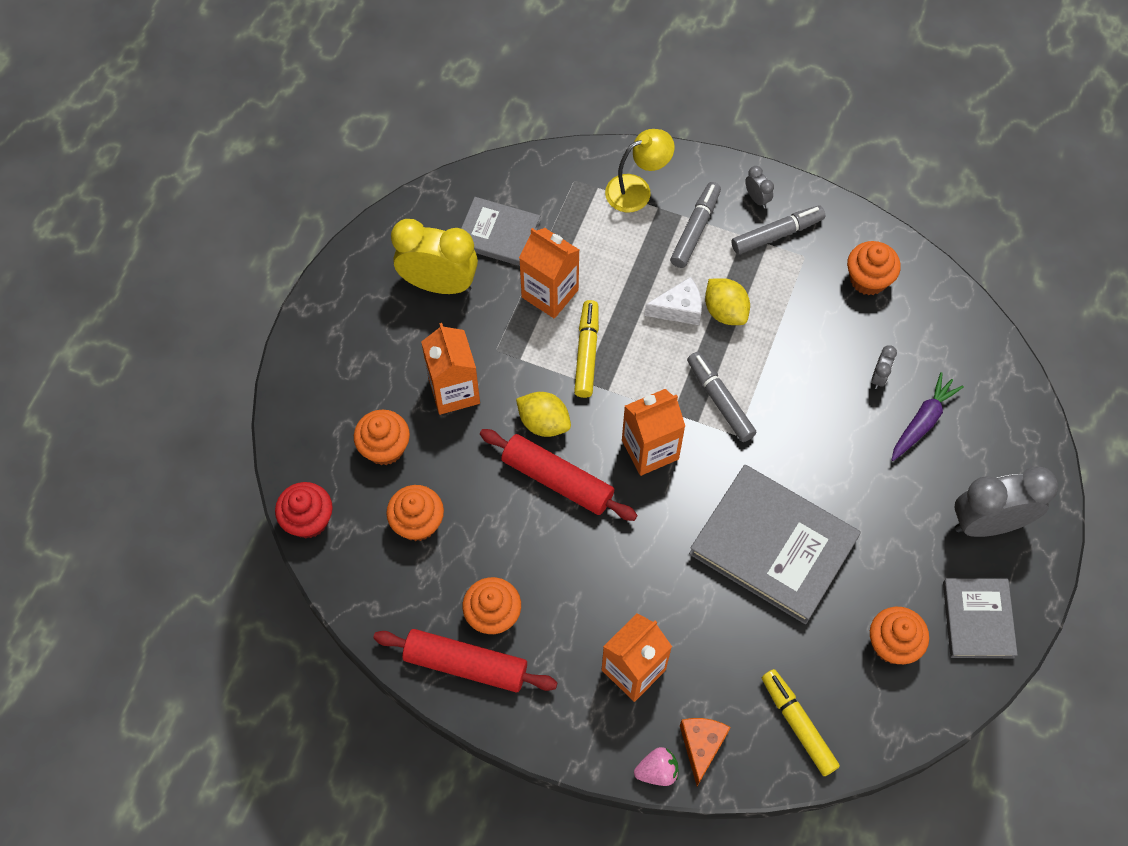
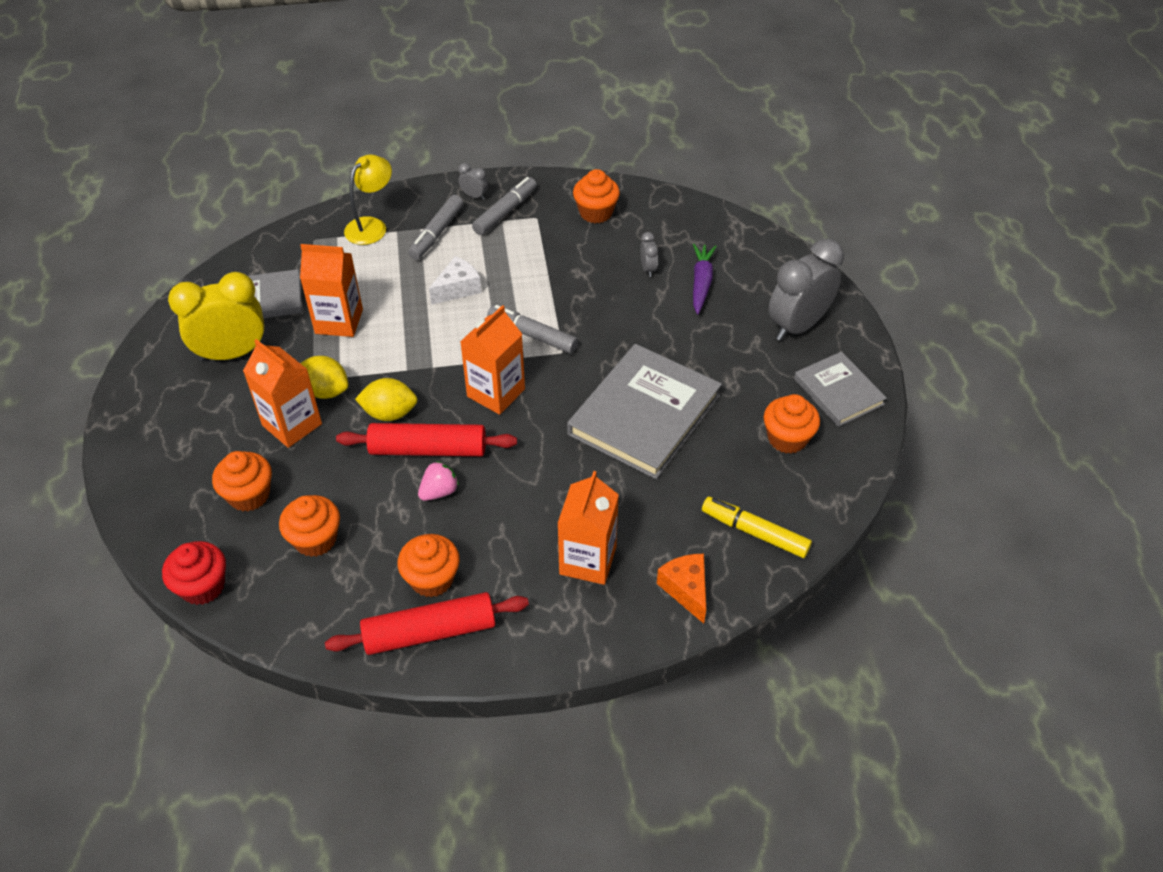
camera: 30 degrees left, 15 degrees down
yellow marker [574,300,599,398] -> none
pink strawberry [634,747,678,786] -> pink strawberry moved to [418,461,459,501]
grey marker [670,182,721,268] -> grey marker turned 150 degrees counterclockwise [408,195,463,260]
grey book [689,465,861,624] -> grey book turned 60 degrees counterclockwise [567,344,722,479]
yellow lemon [705,278,750,325] -> yellow lemon moved to [300,356,349,399]

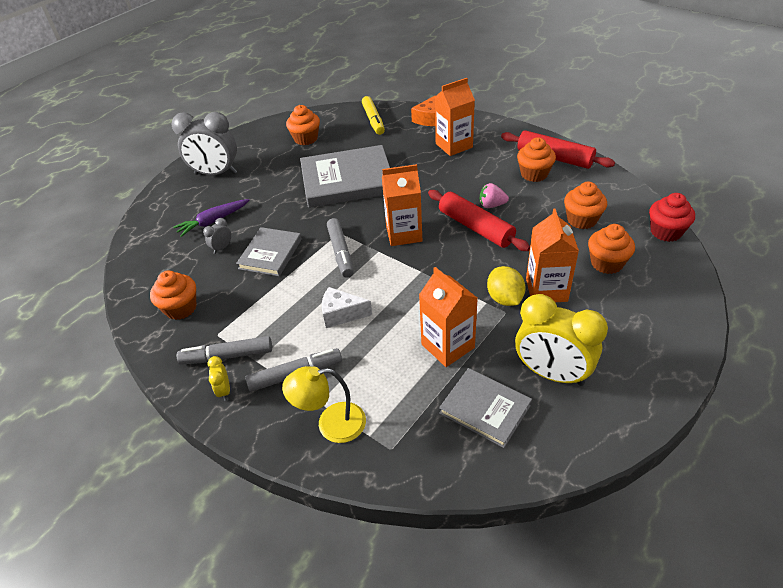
camera: 130 degrees left, 5 degrees down
yellow lemon [355,378,417,421] -> none
grey clock [458,163,488,200] -> yellow clock [208,356,230,401]
grey book [794,351,887,427] -> grey book moved to [236,227,302,276]

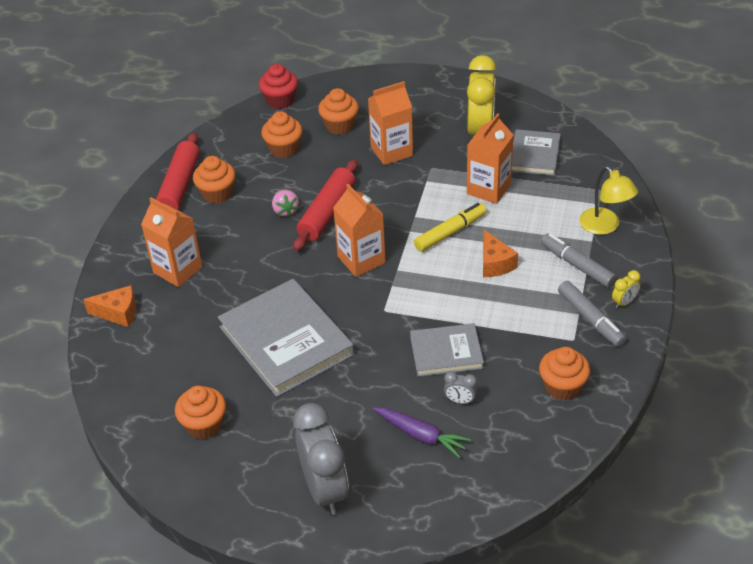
camera: 115 degrees left, 0 degrees up
white cheese [322,287,372,328] -> orange cheese [483,230,518,277]
grey marker [327,218,354,278] -> none
yellow marker [362,96,385,135] -> yellow marker moved to [414,203,486,252]
yellow lemon [487,266,525,306] -> none

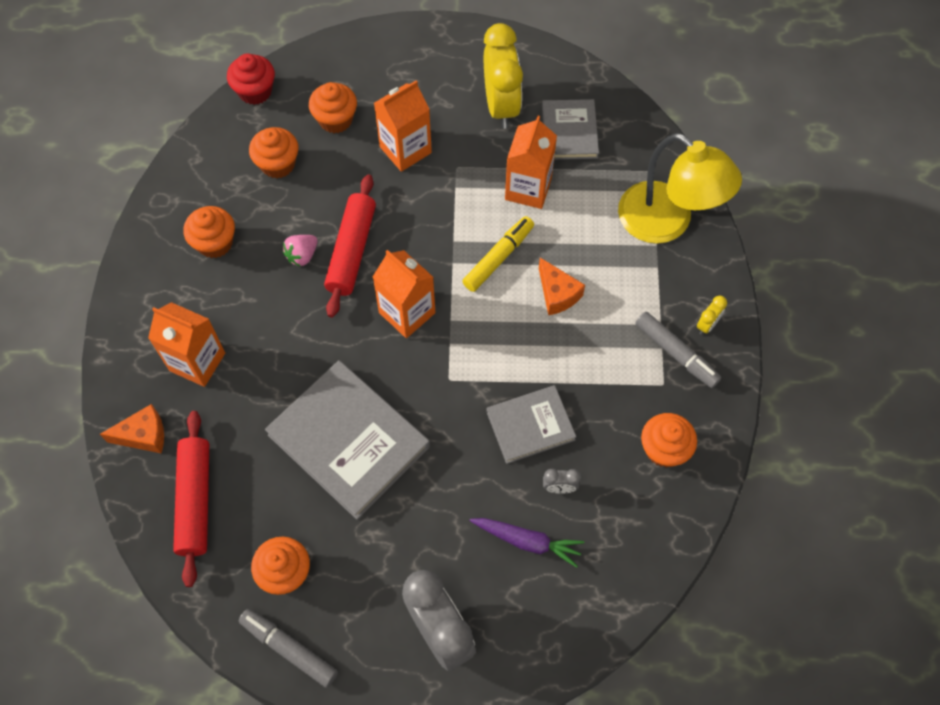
camera: 15 degrees left, 20 degrees up
red rolling pin [156,132,200,210] -> red rolling pin moved to [173,411,209,587]
pink strawberry [272,190,299,216] -> pink strawberry turned 75 degrees clockwise [283,235,318,267]
grey marker [541,233,617,288] -> grey marker moved to [239,609,338,688]
yellow lamp [580,166,638,235] -> yellow lamp [618,133,742,244], size x1.65

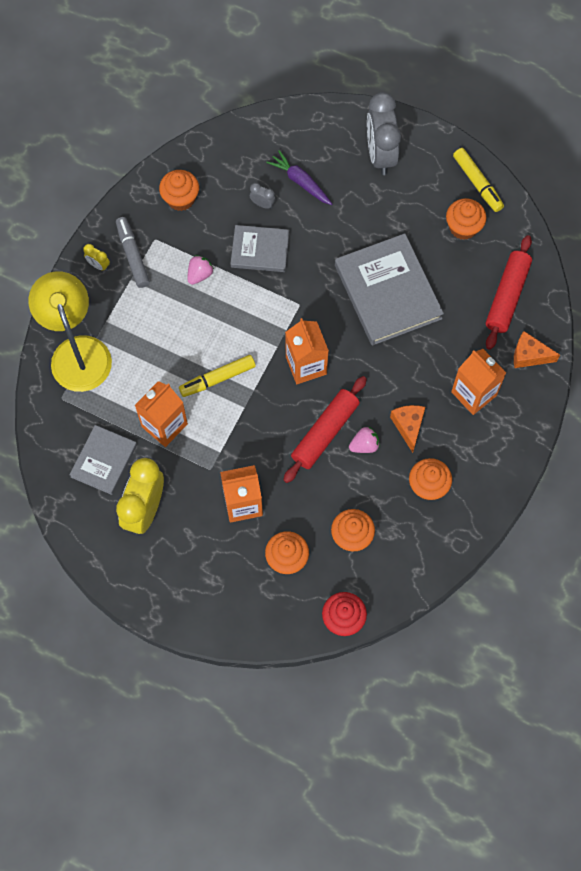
camera: 155 degrees left, 5 degrees up
grey marker [239,609,338,688] -> yellow marker [453,148,504,212]
orange cheese [539,258,585,315] -> orange cheese moved to [390,405,425,453]
yellow clock [697,296,727,335] -> yellow clock turned 120 degrees counterclockwise [83,244,110,271]
none -> pink strawberry [188,255,214,285]

